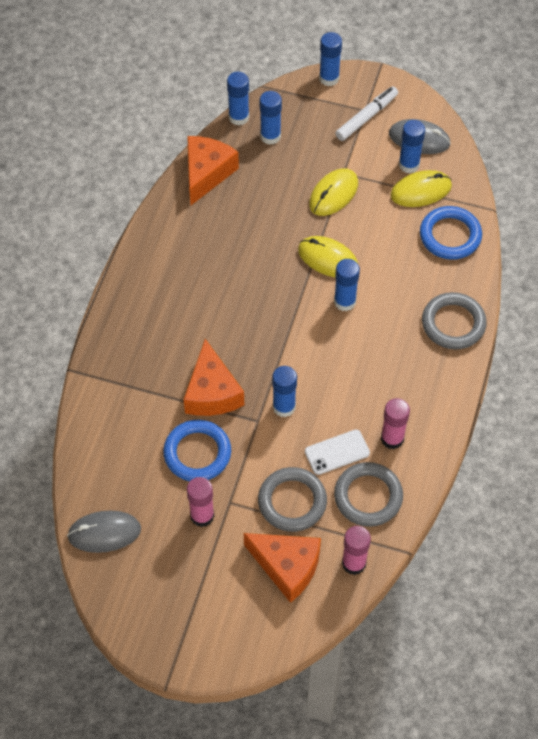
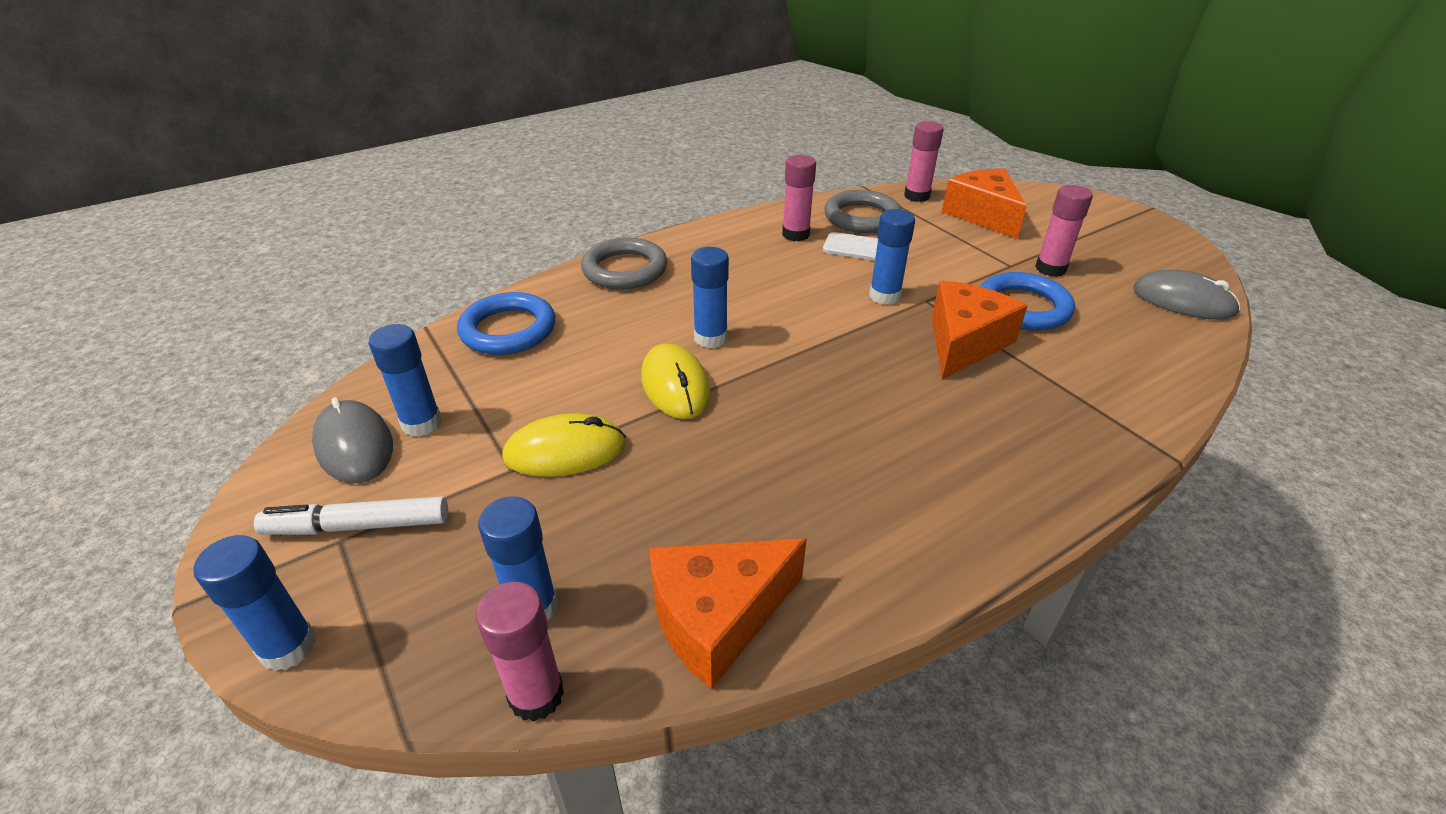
camera: 140 degrees left, 20 degrees down
blue glue stick [227,72,249,125] -> pink glue stick [476,582,564,721]
grey ring [258,467,327,532] -> none
yellow mouse [390,170,452,207] -> none

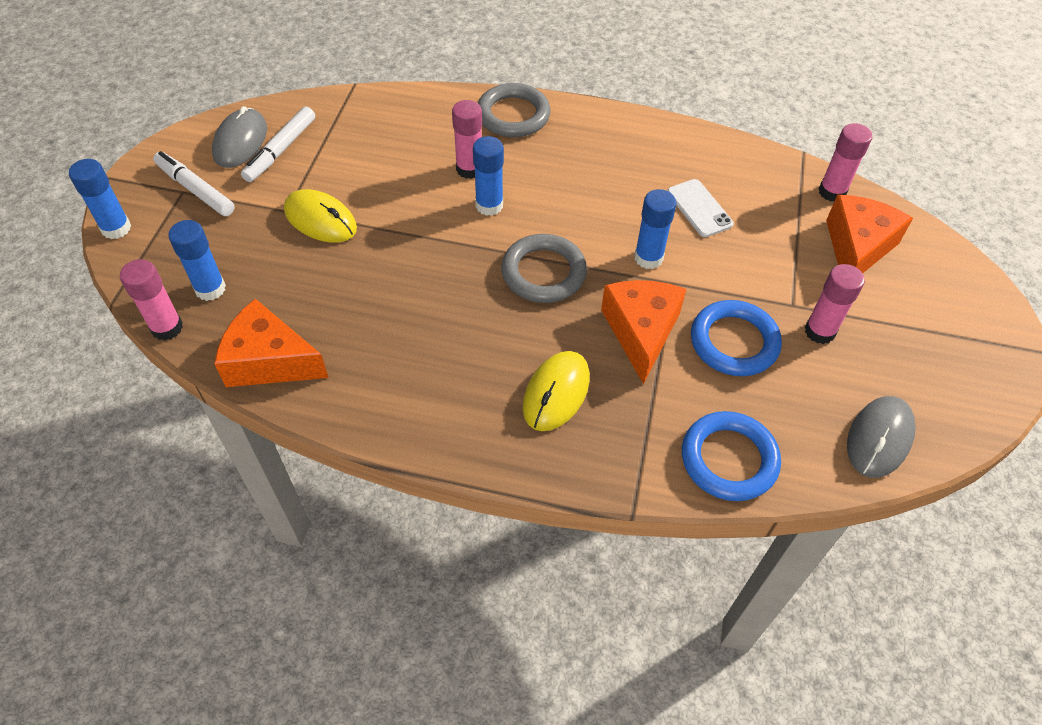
camera: 45 degrees right, 15 degrees up
blue glue stick [368,324,442,437] -> white marker [241,107,315,182]
blue ring [457,292,555,355] -> blue ring moved to [682,411,781,501]
yellow mouse [641,343,711,419] -> yellow mouse moved to [523,351,590,431]
pink glue stick [782,155,816,241] -> pink glue stick moved to [452,100,482,179]
grey ring [824,190,902,233] -> grey ring moved to [501,234,587,303]
orange cheese [932,281,1027,379] -> orange cheese turned 75 degrees counterclockwise [601,280,686,384]
grey mouse [1133,270,1240,320] -> grey mouse turned 45 degrees clockwise [847,396,916,478]

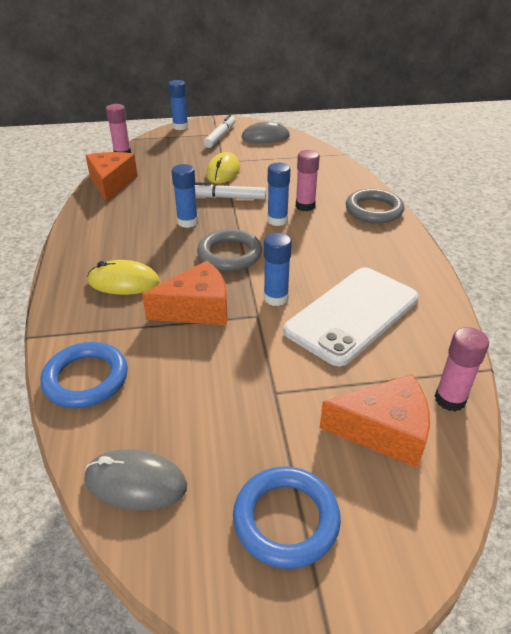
camera: 70 degrees right, 15 degrees down
blue glue stick [168,220,226,301] -> blue glue stick moved to [171,164,198,228]
white marker [241,107,315,182] -> white marker moved to [195,182,266,200]
white phone [667,179,733,237] -> white phone [284,267,418,366], size x2.12
blue ring [691,300,782,376] -> blue ring moved to [233,466,341,569]
pink glue stick [805,264,865,344] -> none

